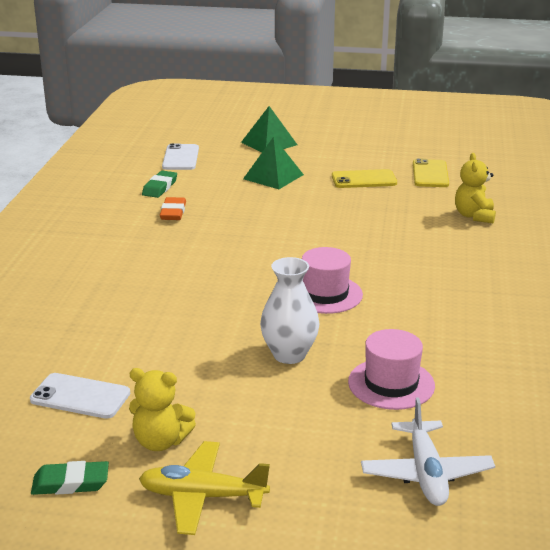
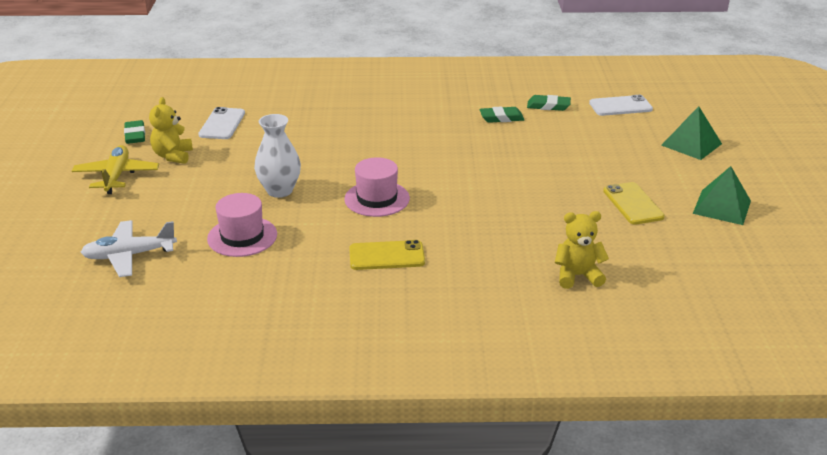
camera: 80 degrees right, 5 degrees up
orange eraser [160,197,186,220] -> green eraser [479,107,524,123]
green pyramid [243,137,304,189] -> green pyramid moved to [693,166,751,225]
yellow phone [413,158,449,187] -> yellow phone moved to [349,240,425,270]

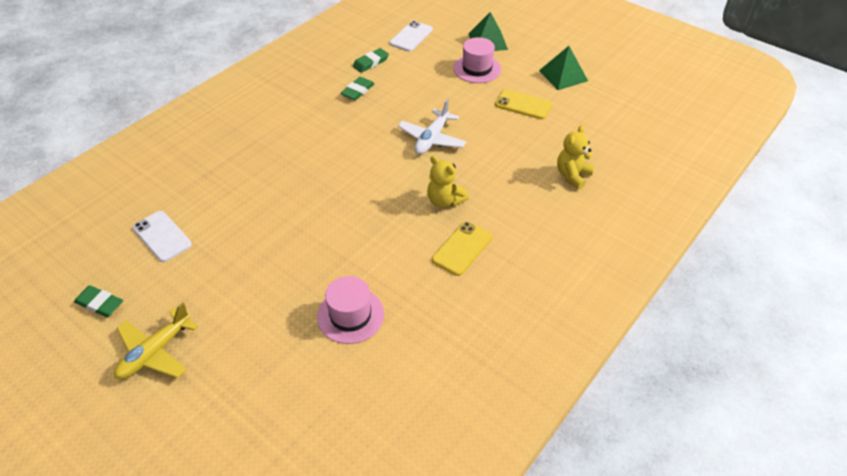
camera: 50 degrees left, 15 degrees up
yellow plane [72,145,159,194] -> yellow plane turned 90 degrees counterclockwise [114,303,199,379]
white plane [81,220,177,277] -> white plane moved to [398,99,466,154]
yellow teddy bear [149,97,193,164] -> yellow teddy bear moved to [427,156,468,208]
white vase [254,114,301,198] -> none
pink hat [344,157,410,217] -> pink hat moved to [453,37,501,83]

